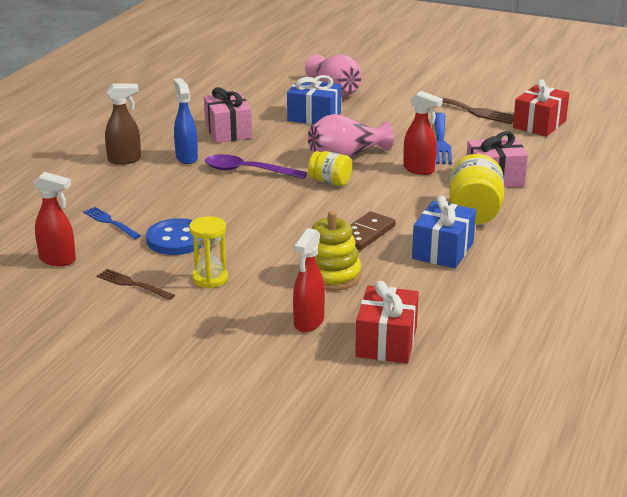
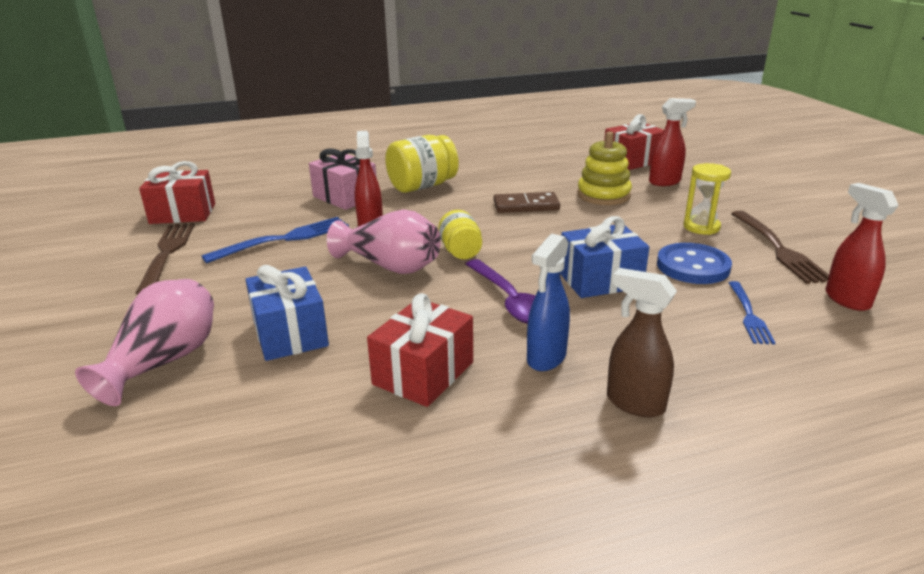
camera: 130 degrees left, 0 degrees up
brown fork [97,269,175,300] -> brown fork [731,211,829,284], size x1.61
pink gift [204,87,252,143] -> red gift [367,293,473,407]
blue gift [412,196,476,268] -> blue gift moved to [560,216,649,298]

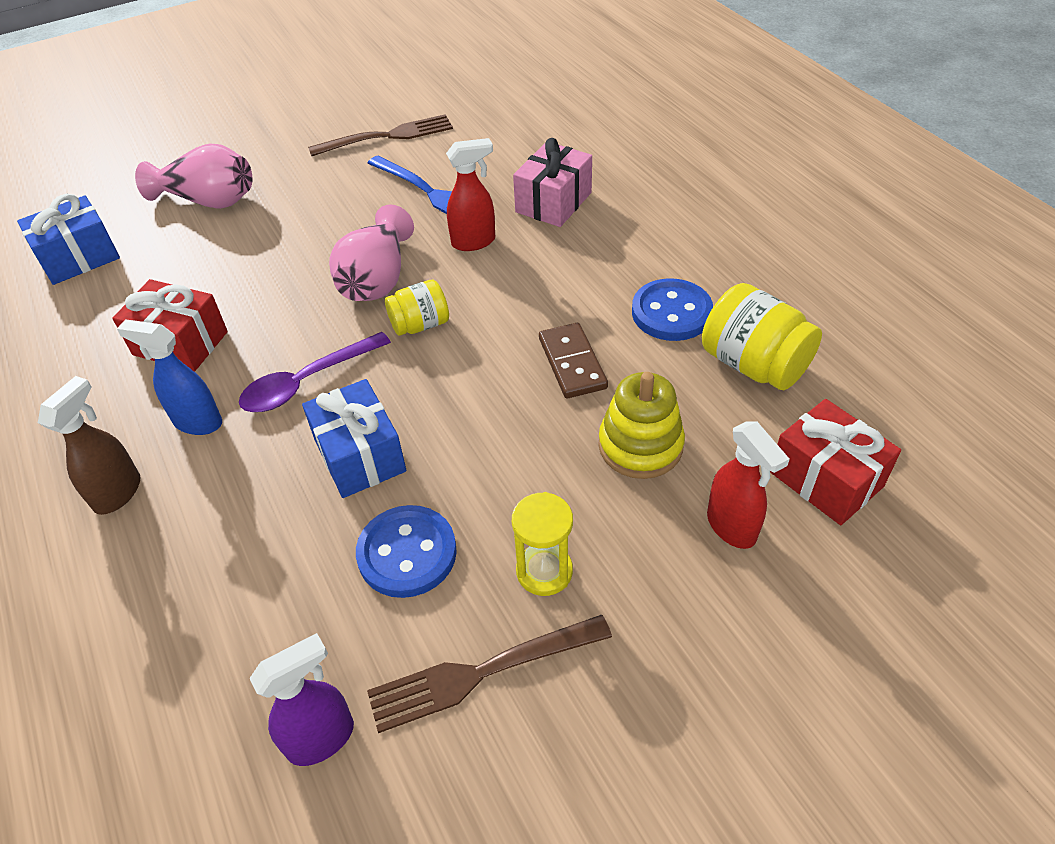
camera: 80 degrees right, 20 degrees up
red gift [139,161,215,224] -> none
blue gift [245,265,329,361] -> blue gift moved to [17,194,120,285]
yellow jar [385,135,459,193] -> yellow jar moved to [702,283,822,390]
blue fork [729,281,775,344] -> none
red spray bottle [826,183,899,311] -> purple spray bottle [249,633,354,766]
none -> blue button [632,278,713,341]

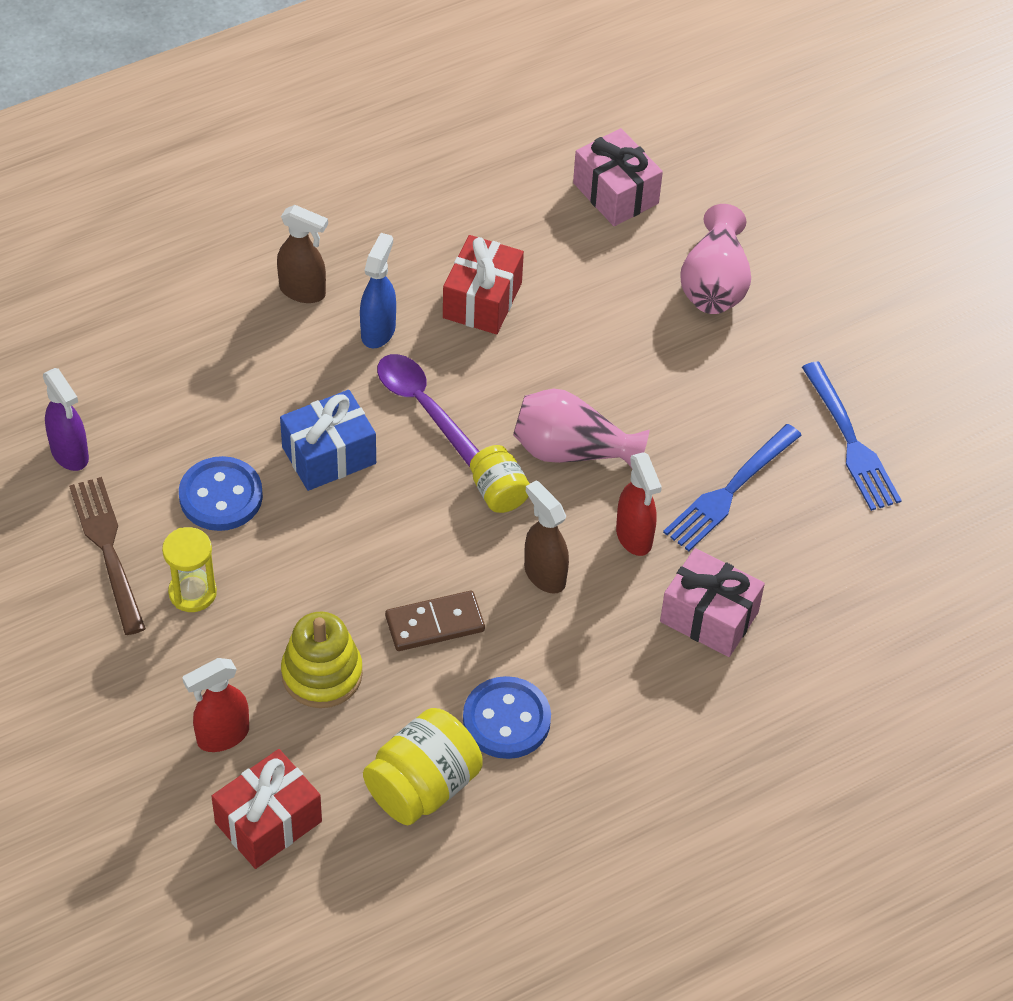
camera: 85 degrees right, 5 degrees up
blue gift [17,194,120,285] -> pink gift [573,128,663,226]
brown fork [308,114,453,156] -> blue fork [802,361,902,511]
none -> brown spray bottle [524,480,569,594]

